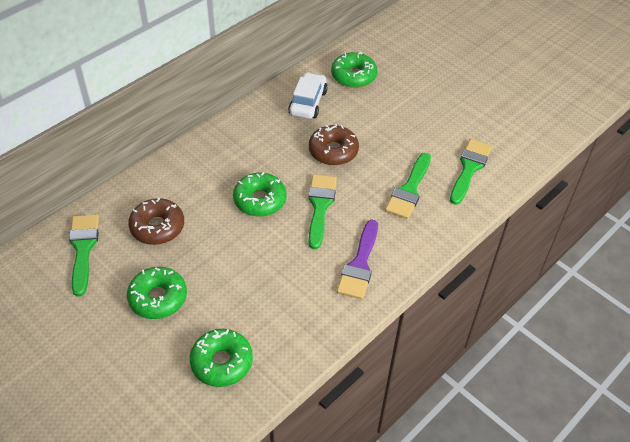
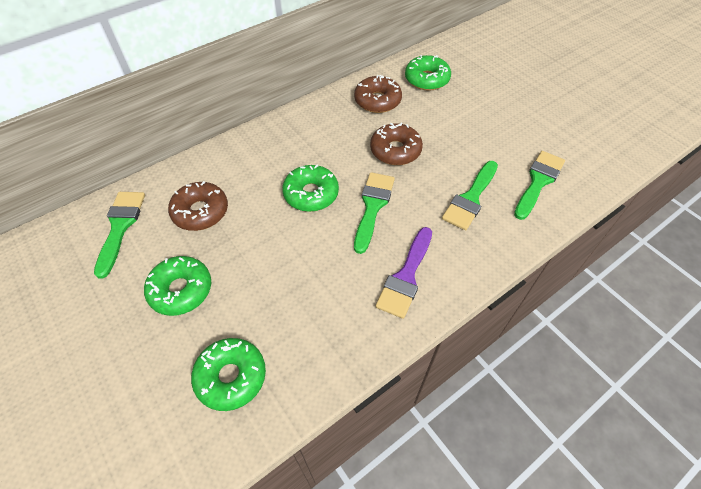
camera: 10 degrees right, 5 degrees up
white car [288,72,328,119] -> brown donut [354,75,402,113]

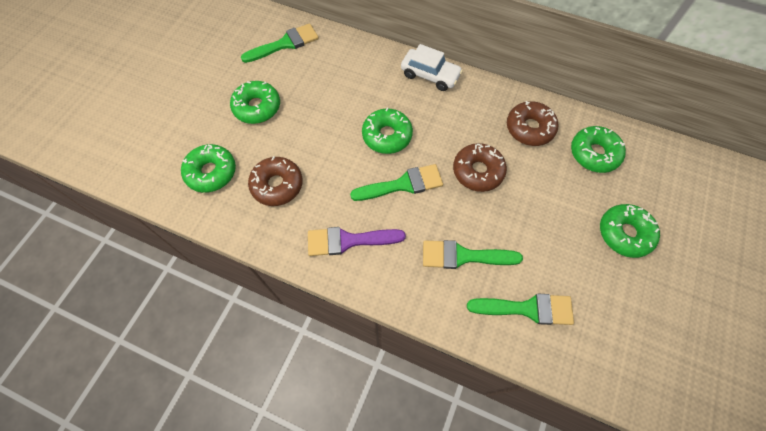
camera: 60 degrees right, 10 degrees up
brown donut [168,181,228,231] -> brown donut moved to [248,156,303,206]
none -> white car [401,44,463,91]
none -> green donut [600,204,660,258]

